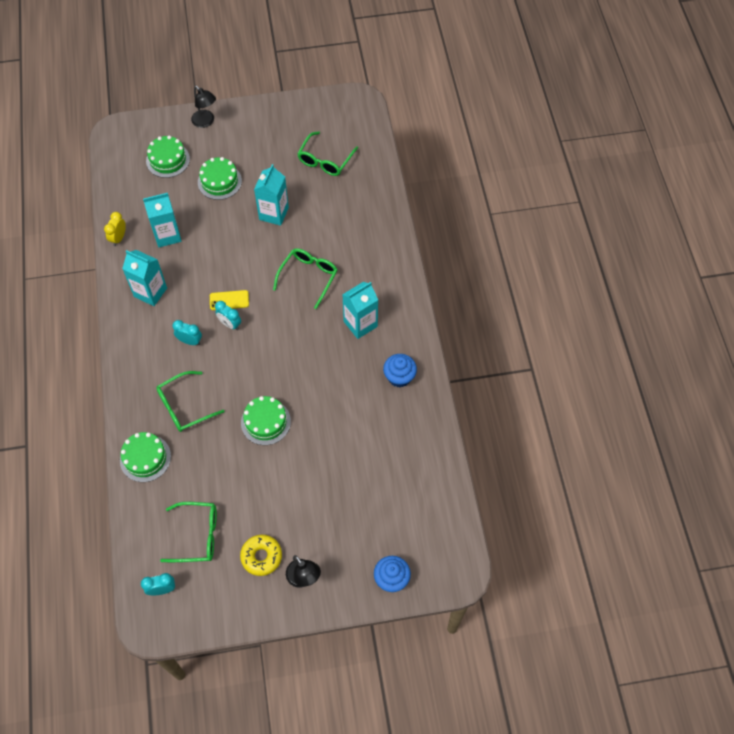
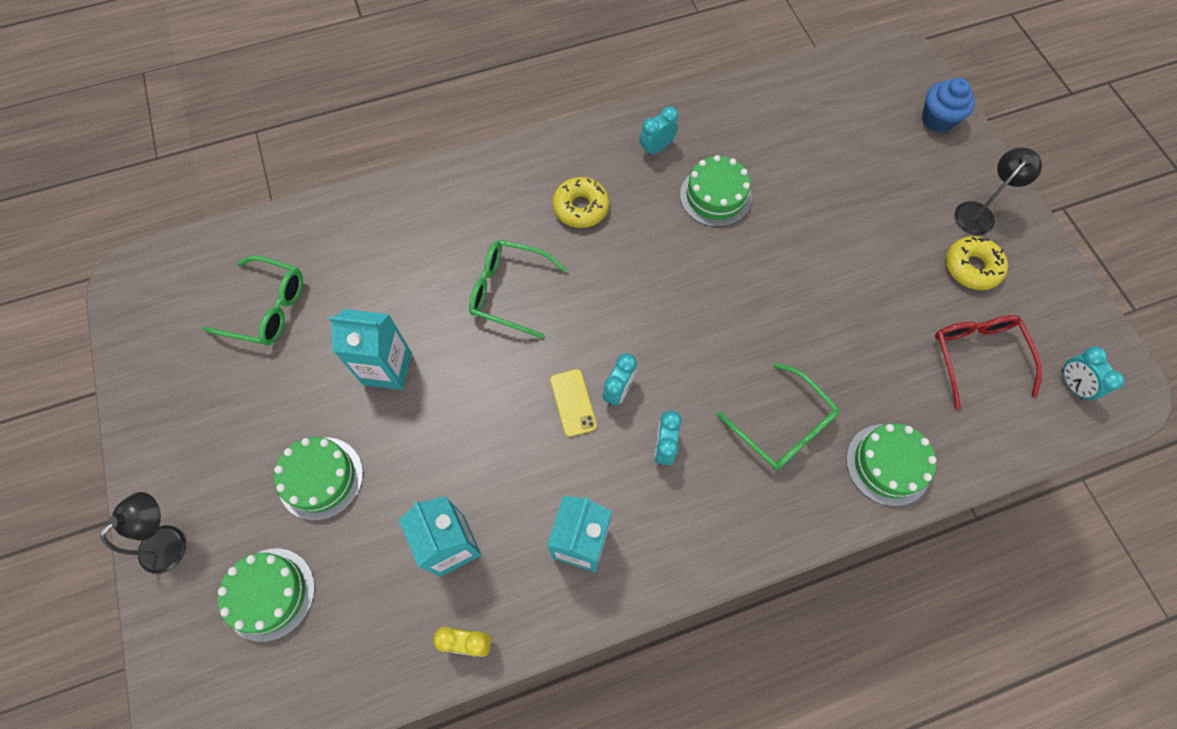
camera: 100 degrees left, 5 degrees up
green glasses [160,502,217,562] -> red glasses [935,315,1042,409]
green cake [241,396,291,445] -> green cake moved to [680,155,752,227]
turquoise carton [342,282,378,339] -> yellow donut [553,177,609,228]
blue cupcake [383,354,417,387] -> turquoise clock [639,106,678,157]

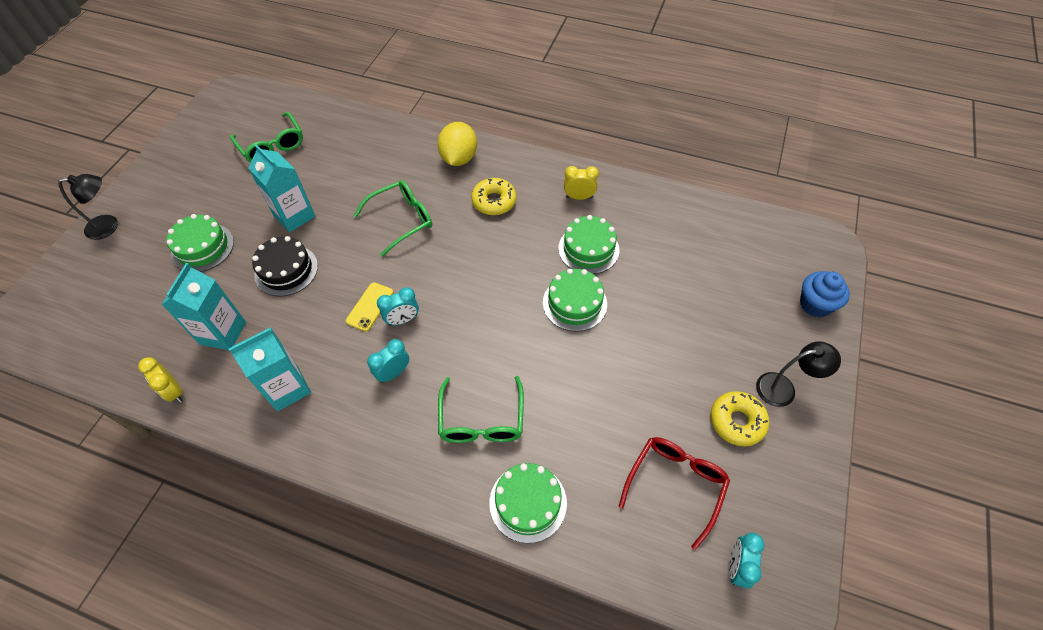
camera: 40 degrees right, 10 degrees down
green cake [218,549,315,642] -> green cake moved to [543,269,607,332]
green glasses [469,240,567,338] -> green glasses turned 90 degrees clockwise [354,180,432,257]
turquoise clock [639,106,678,157] -> yellow clock [564,166,599,200]
none -> black cake [252,236,318,296]
none -> yellow lemon [437,122,477,166]

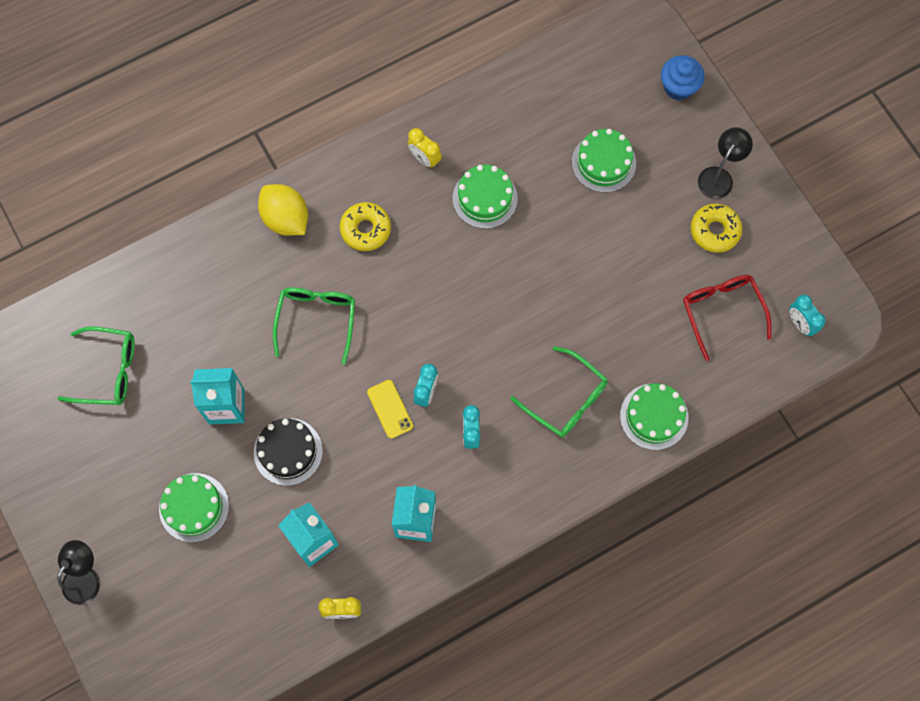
camera: 50 degrees left, 15 degrees up
green cake [543,269,607,332] -> green cake moved to [572,129,636,193]
yellow clock [564,166,599,200] -> yellow clock turned 90 degrees counterclockwise [407,128,442,168]

